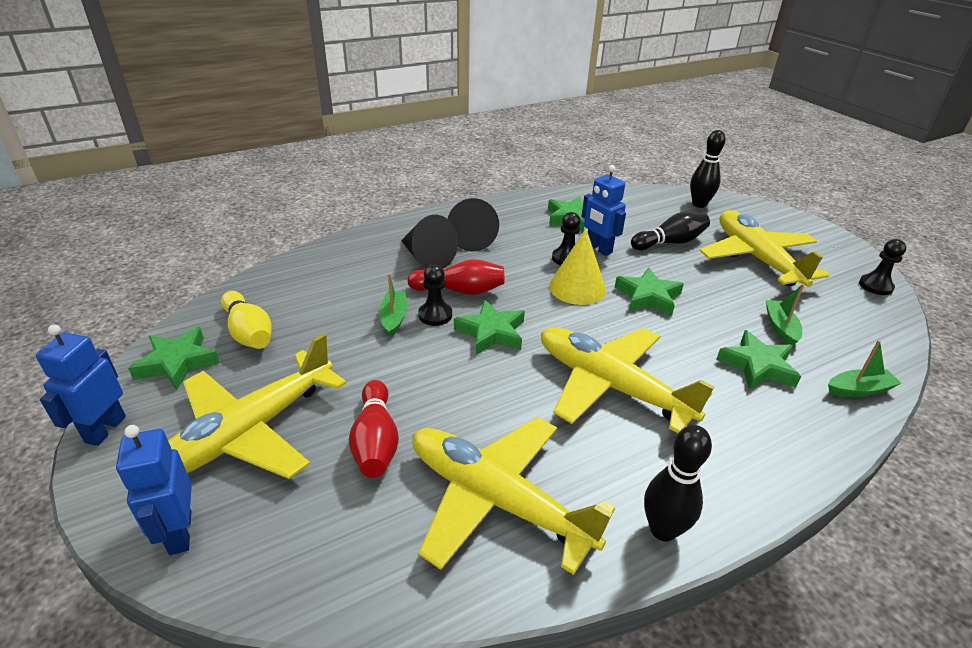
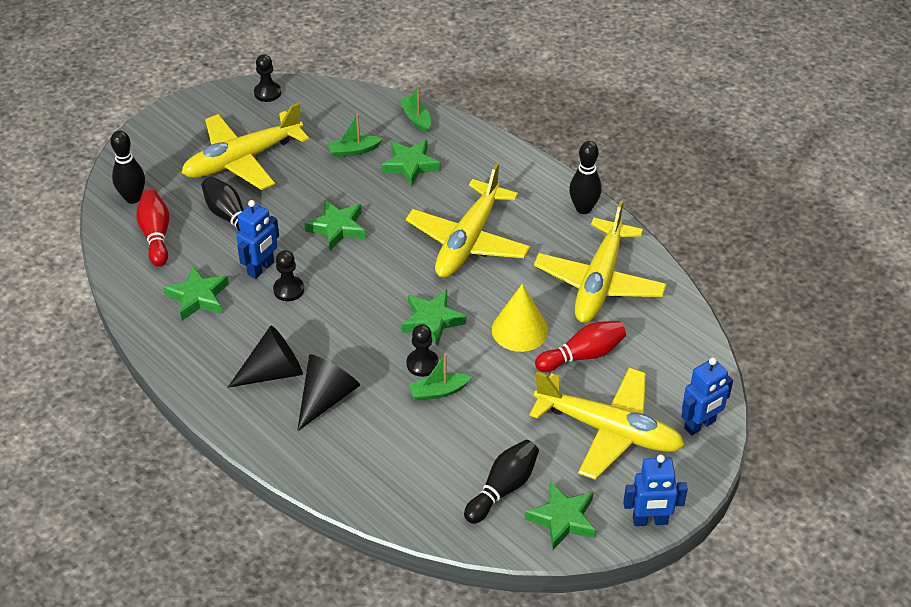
camera: 105 degrees left, 10 degrees up
yellow bowling pin [221,291,272,349] -> black bowling pin [464,440,539,524]
red bowling pin [408,259,505,295] -> red bowling pin moved to [136,190,169,267]
yellow cone [549,229,606,305] -> yellow cone moved to [492,284,548,352]

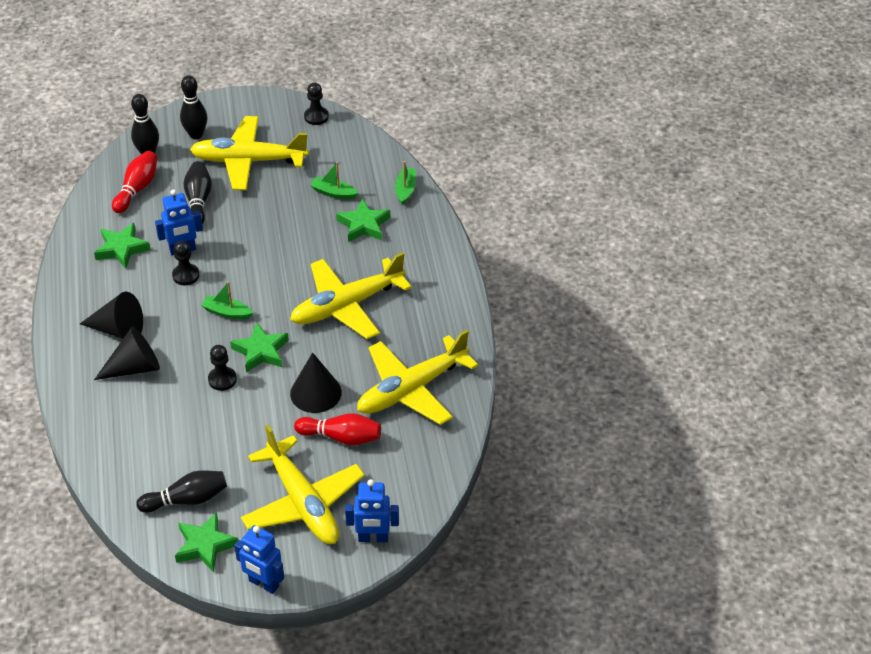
camera: 35 degrees right, 0 degrees up
green star [304,200,365,251] -> none
green boat [409,354,472,401] -> green boat moved to [201,281,253,319]
yellow cone [492,284,548,352] -> black cone [290,352,342,413]
black bowling pin [569,141,602,214] -> black bowling pin moved to [180,75,207,139]

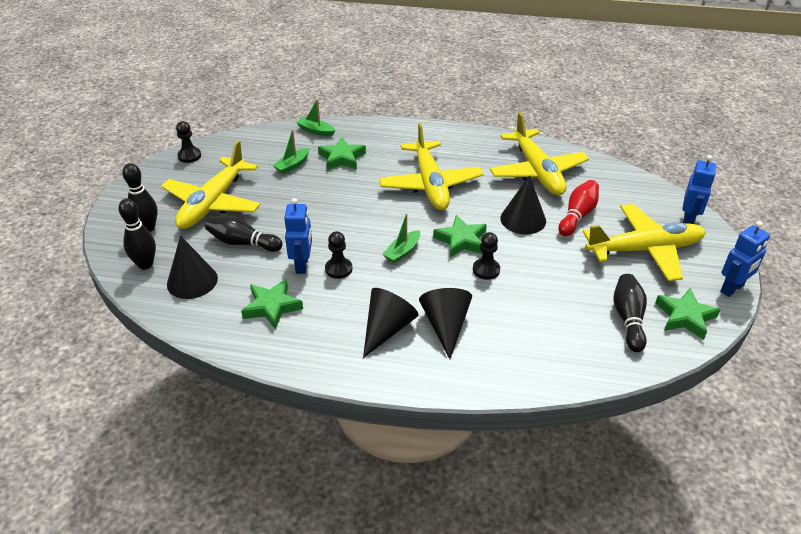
camera: 70 degrees left, 5 degrees down
red bowling pin [112,151,157,213] -> black cone [167,236,218,299]

